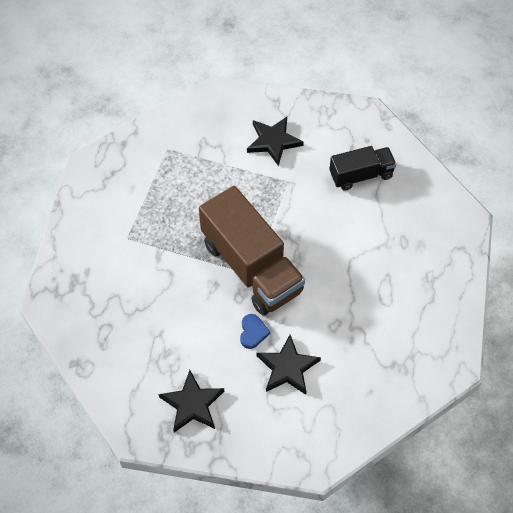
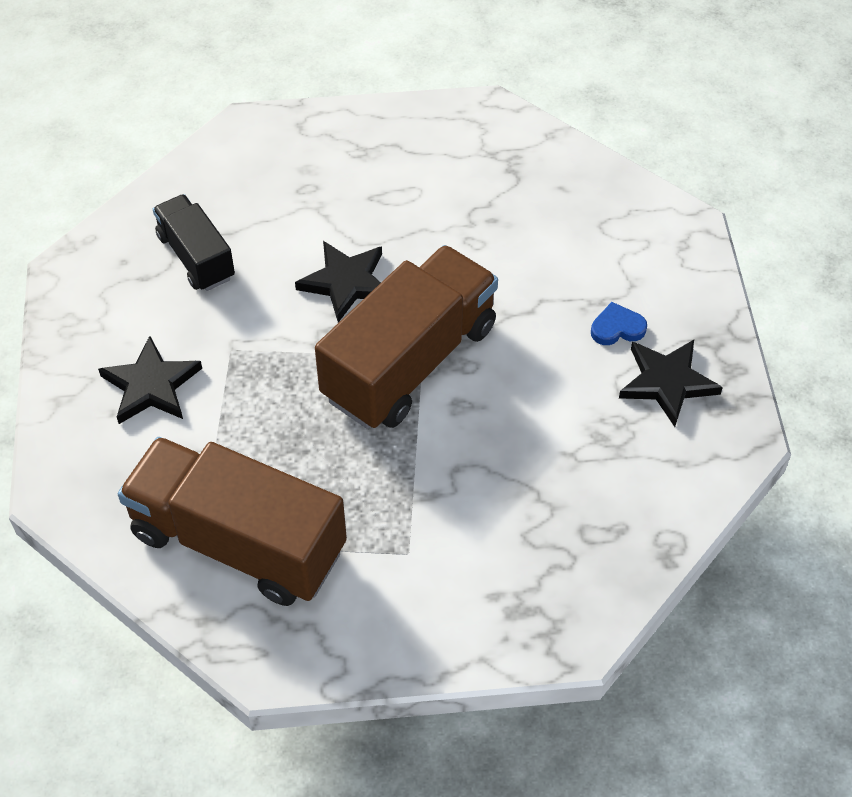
camera: 105 degrees left, 5 degrees down
blue heart [240,314,270,349] -> blue heart moved to [591,302,647,345]
black star [256,335,321,395] -> black star moved to [295,241,382,323]
none -> brown truck [118,437,347,606]

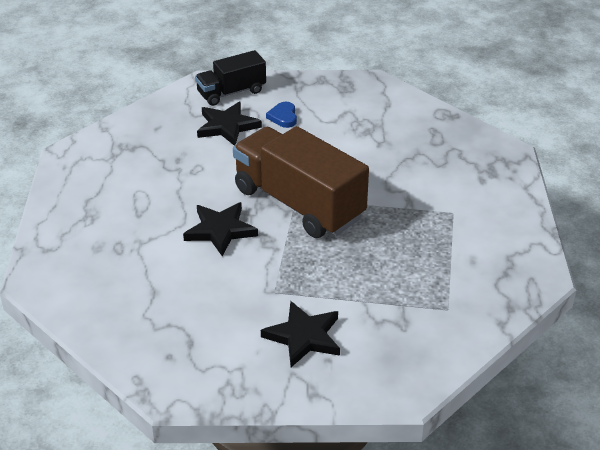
camera: 85 degrees left, 15 degrees down
brown truck [118,437,347,606] -> none
black truck [153,194,235,291] -> black truck moved to [195,50,266,106]
black star [619,340,723,427] -> black star moved to [197,102,262,146]

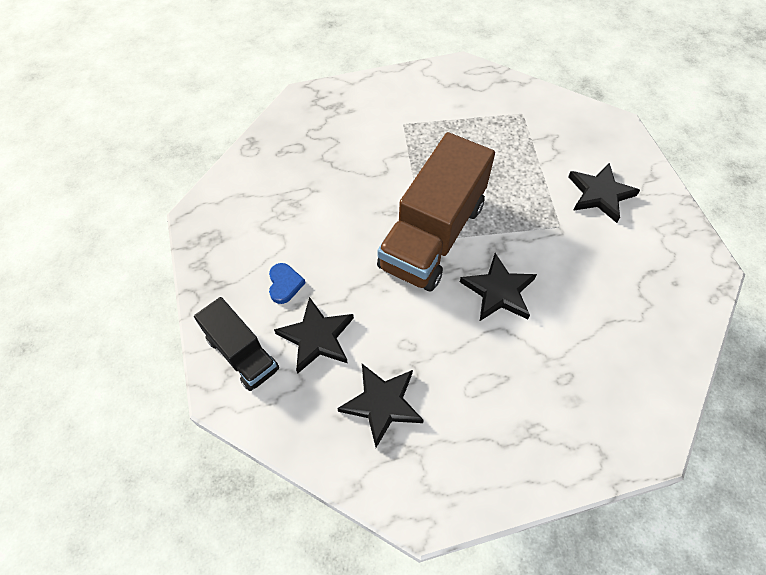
camera: 105 degrees left, 20 degrees up
blue heart [266,102,297,128] -> blue heart turned 75 degrees counterclockwise [269,263,306,304]
none -> black star [337,364,424,447]

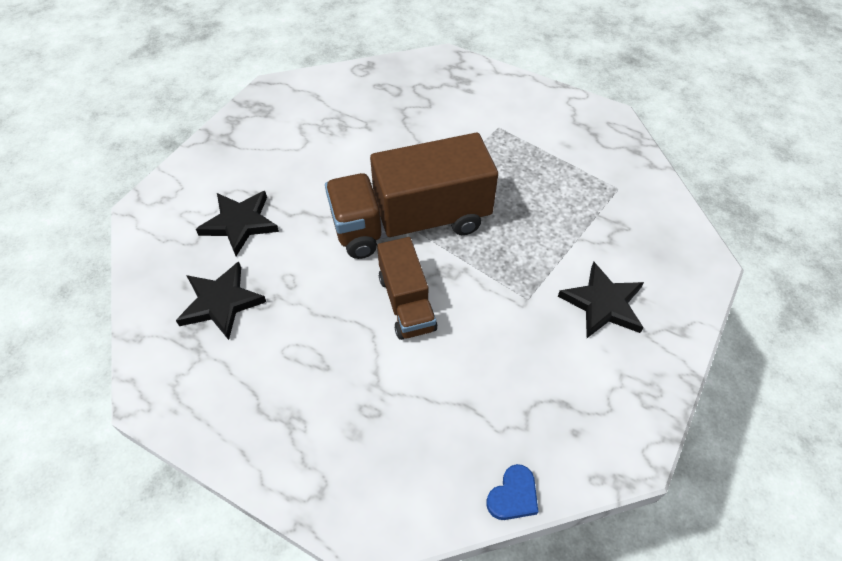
camera: 45 degrees right, 5 degrees down
black truck [194,297,279,391] -> none
blue heart [269,263,306,304] -> blue heart moved to [486,464,539,520]
black star [460,253,537,321] -> brown truck [377,237,437,340]

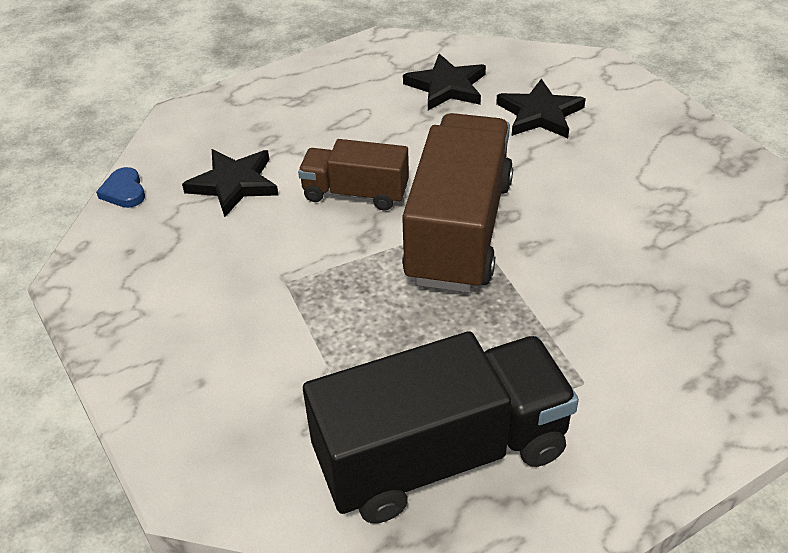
camera: 120 degrees right, 10 degrees down
black star [558,262,644,338] -> black star moved to [182,149,278,217]
none -> black truck [303,331,579,523]

